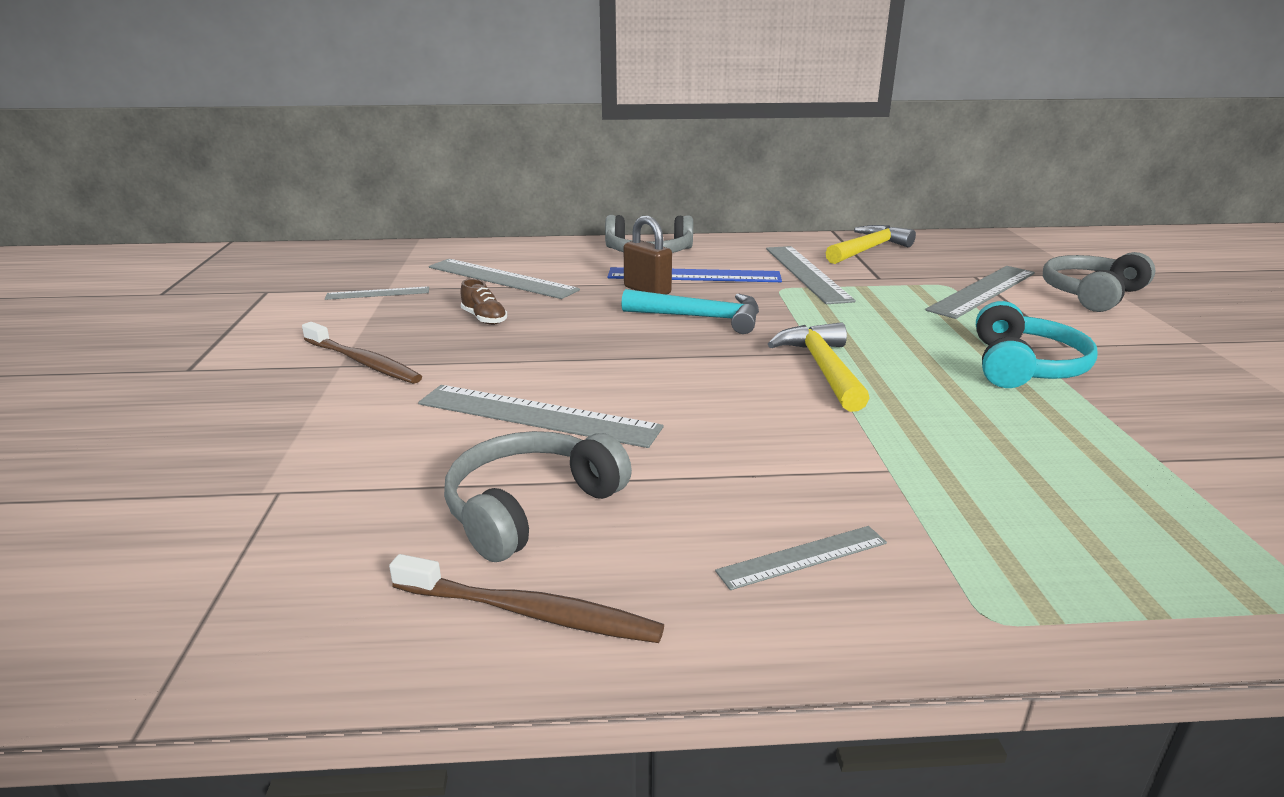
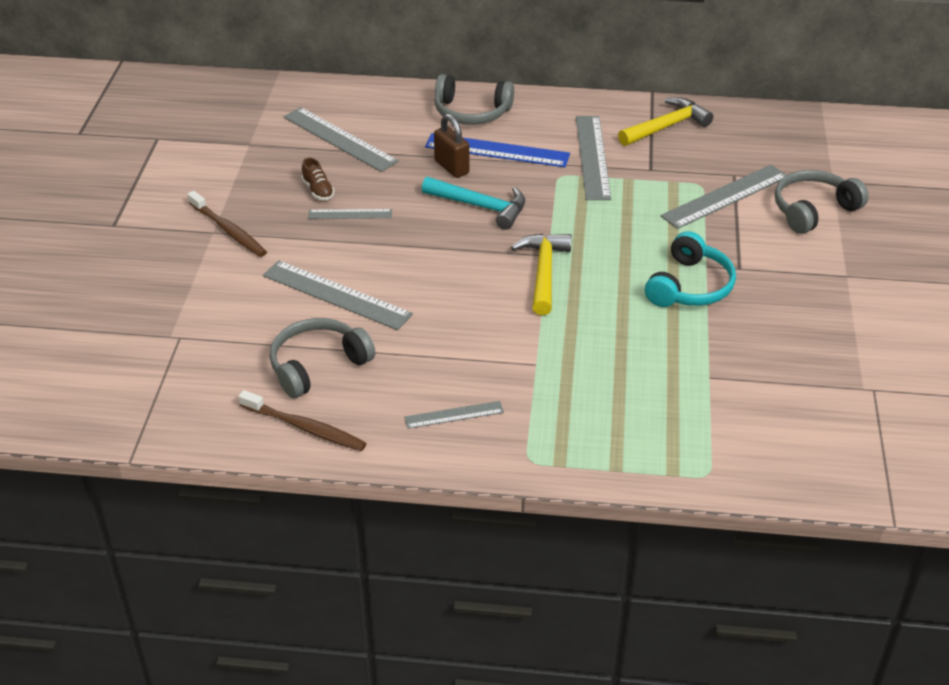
camera: 10 degrees right, 15 degrees up
grey ruler [325,287,429,300] -> grey ruler moved to [308,209,392,219]

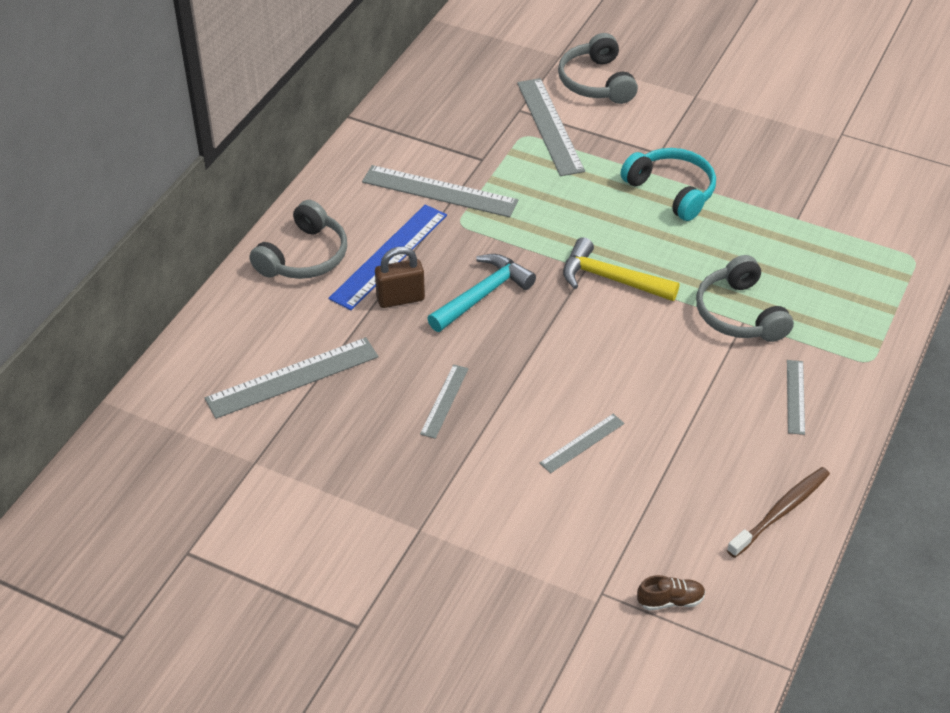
camera: 70 degrees left, 5 degrees up
brown toothbrush [187,191,267,257] -> none
grey ruler [263,260,413,330] -> grey ruler [540,414,624,473], size x0.55
grey headphones [269,318,375,398] -> grey headphones moved to [696,255,794,342]
brown shoe [302,158,335,200] -> brown shoe moved to [637,575,706,611]
yellow hammer [618,97,713,146] -> none

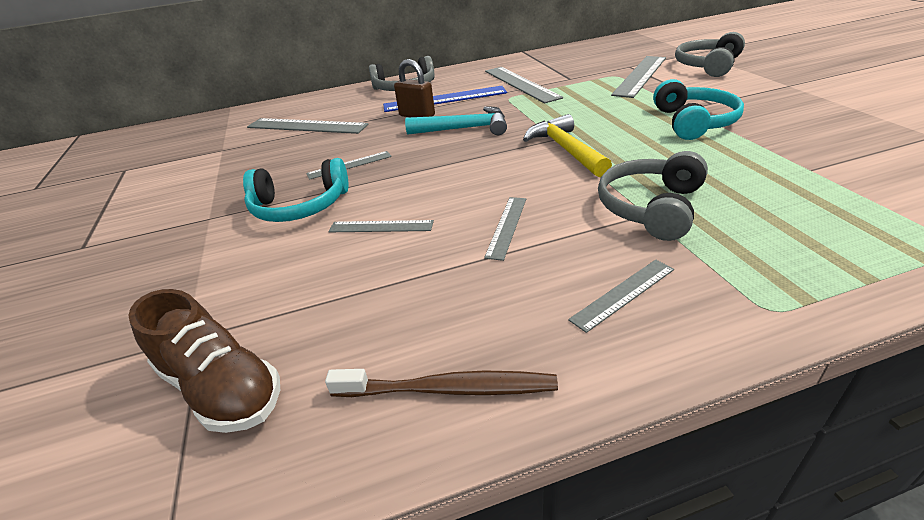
camera: 50 degrees right, 10 degrees down
brown shoe [637,575,706,611] -> brown shoe [128,289,280,433], size x1.86
none -> turquoise headphones [243,158,349,222]
none -> grey ruler [484,197,526,261]

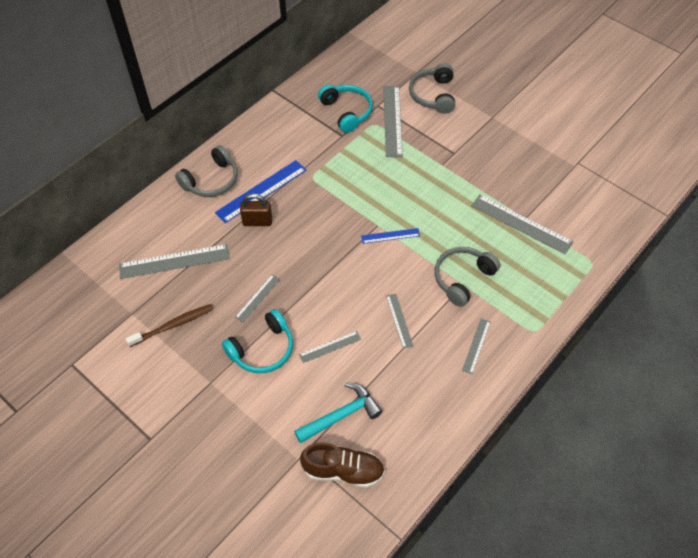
camera: 35 degrees left, 20 degrees up
brown toothbrush [325,369,558,397] -> brown toothbrush moved to [126,304,213,347]
turquoise hammer [405,106,507,135] -> turquoise hammer moved to [294,382,382,443]
grey ruler [485,67,563,103] -> grey ruler moved to [471,195,573,254]
yellow hammer [523,114,612,177] -> blue ruler [361,228,420,244]
grey headphones [598,151,708,241] -> grey headphones turned 45 degrees clockwise [434,247,501,307]
turquoise headphones [653,79,744,140] -> turquoise headphones moved to [318,85,373,133]

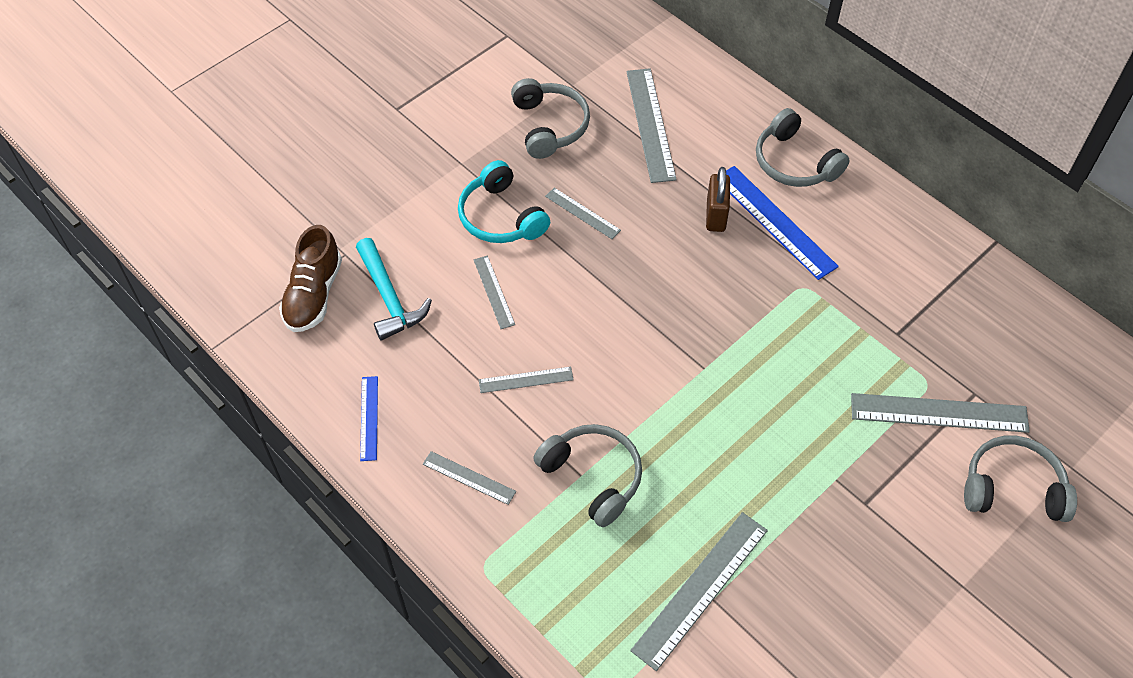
camera: 95 degrees right, 0 degrees up
brown toothbrush [126,304,213,347] -> grey headphones [511,78,590,159]
turquoise headphones [318,85,373,133] -> none
blue ruler [361,228,420,244] -> blue ruler moved to [360,376,378,461]

